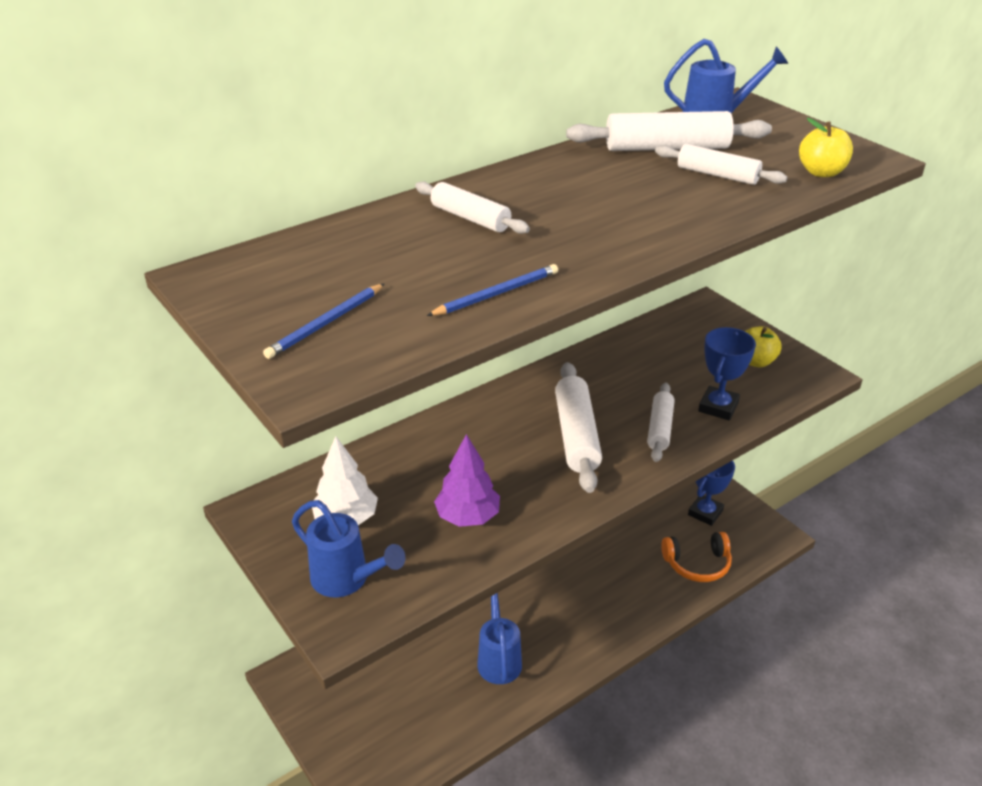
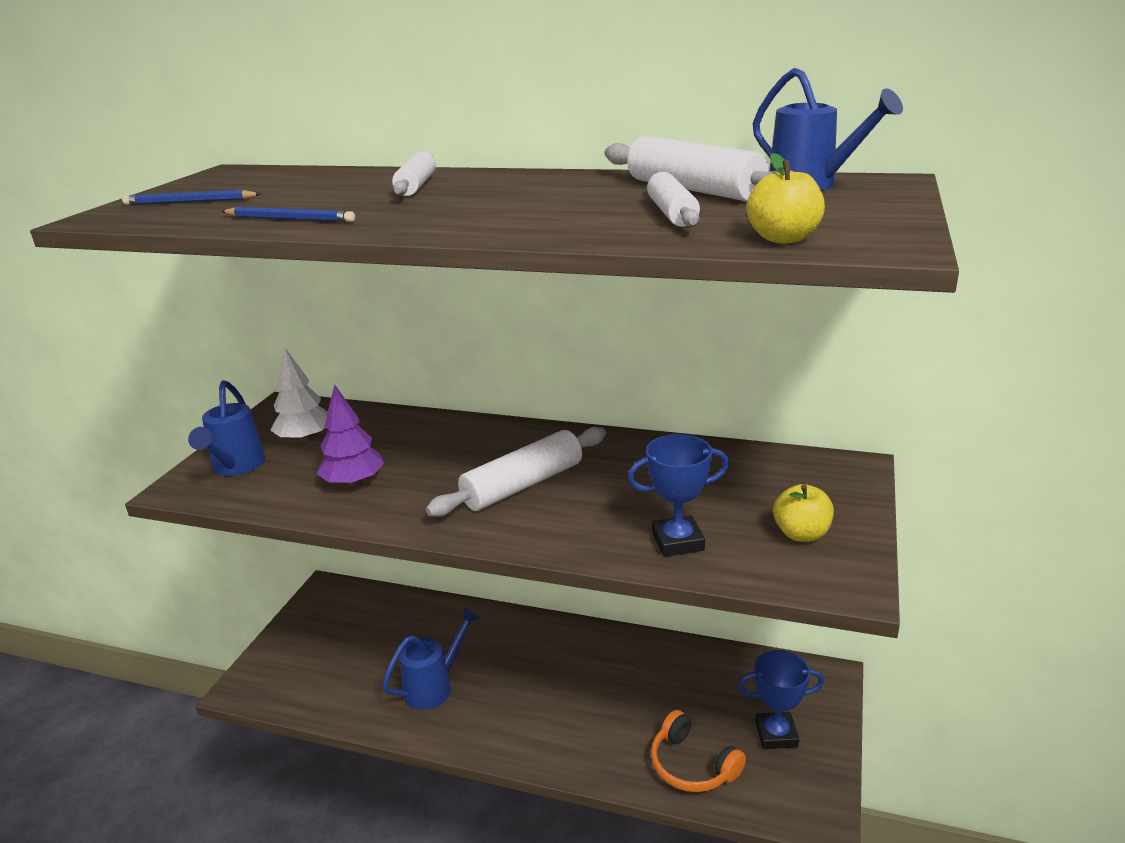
camera: 55 degrees right, 10 degrees down
white rolling pin [647,383,674,462] -> none

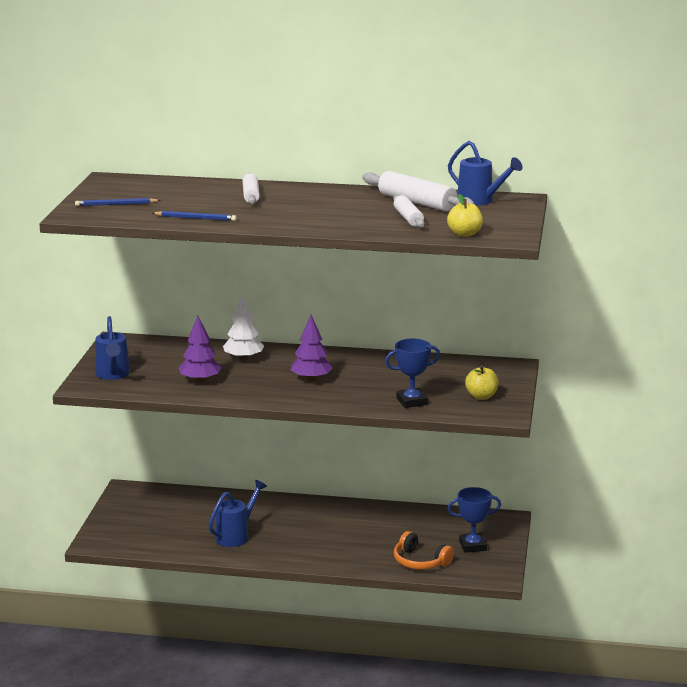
camera: 10 degrees left, 5 degrees down
white tree [270,348,328,443] -> white tree moved to [223,296,264,361]
white rolling pin [426,427,606,517] -> purple tree [291,315,333,381]

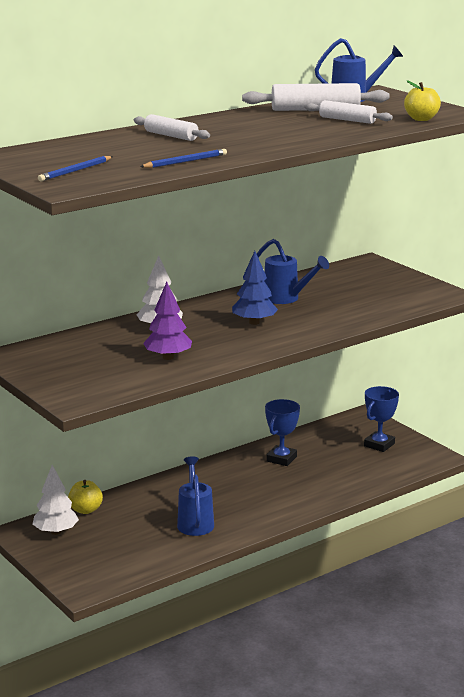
camera: 45 degrees left, 0 degrees up
blue watering can [95,316,130,380] -> blue watering can moved to [257,239,329,304]
purple tree [291,315,333,381] -> blue tree [232,251,278,325]
blue trophy [385,339,440,408] -> blue trophy moved to [265,399,300,466]
orange headphones [394,531,454,569] -> none
yellow apple [465,365,499,400] -> yellow apple moved to [68,480,103,514]
none -> white tree [33,465,79,535]

